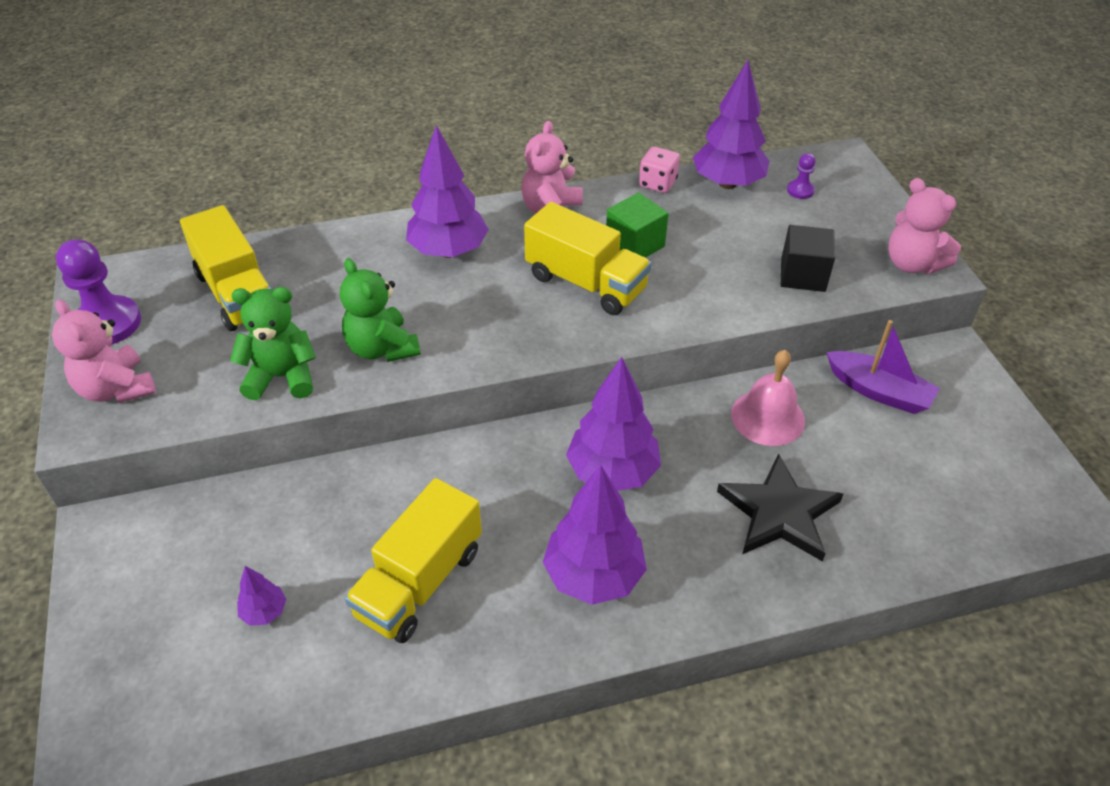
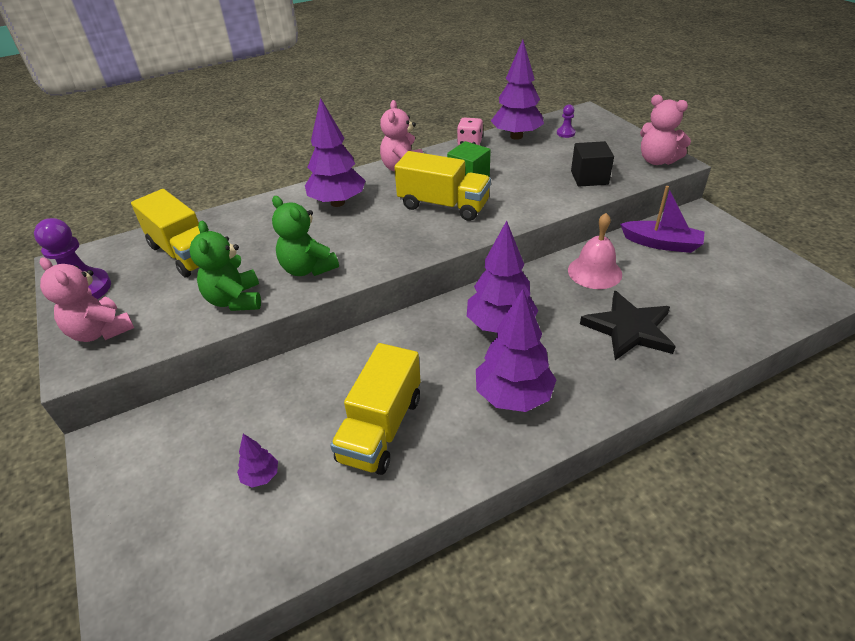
camera: 10 degrees left, 5 degrees down
green teddy bear [230,287,316,400] -> green teddy bear turned 90 degrees counterclockwise [189,221,261,311]

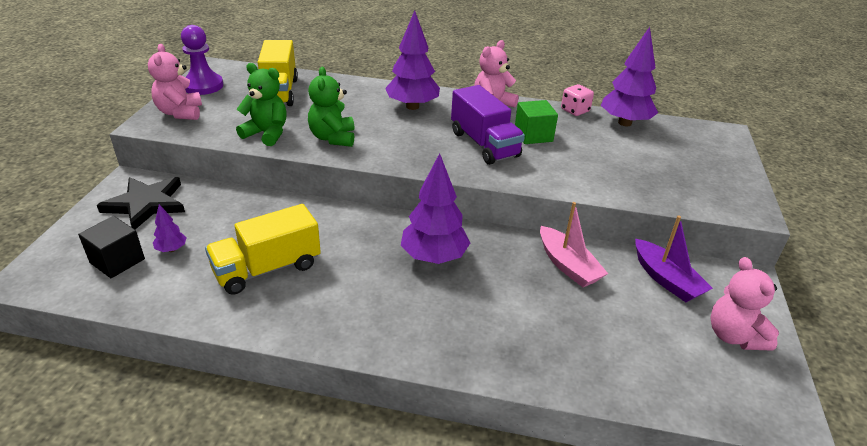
camera: 35 degrees right, 5 degrees down
green teddy bear [189,221,261,311] -> green teddy bear turned 90 degrees clockwise [236,63,287,146]
yellow truck [394,151,491,221] -> purple truck [451,85,525,165]
purple tree [476,289,556,412] -> none
purple pawn [557,104,576,138] -> none
pink bell [568,213,622,289] -> pink boat [540,202,608,287]
black cube [571,141,614,187] -> black cube moved to [78,216,145,278]
black star [580,290,676,360] -> black star moved to [97,177,185,229]
pink teddy bear [640,95,691,165] -> pink teddy bear moved to [710,257,779,351]

